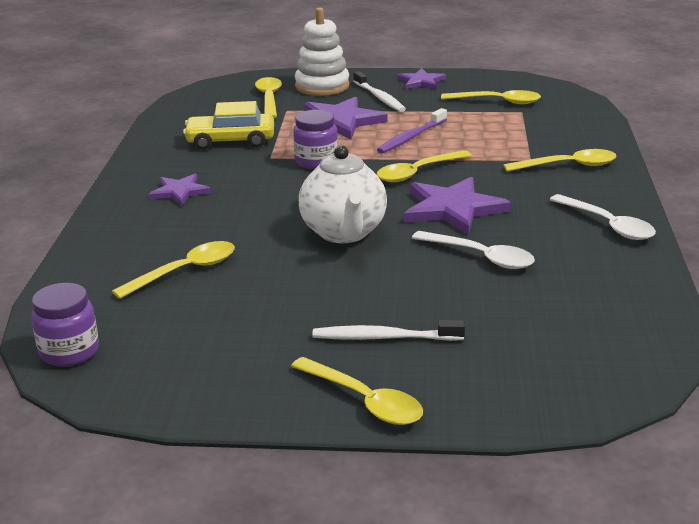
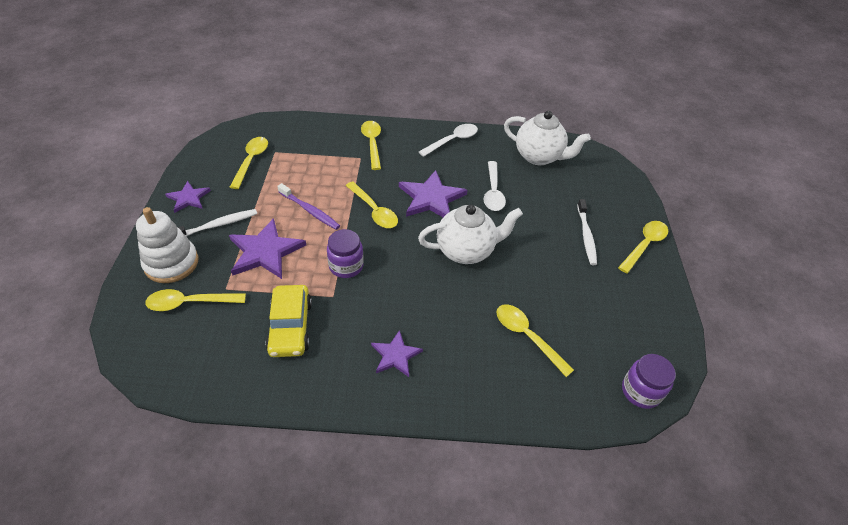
camera: 95 degrees left, 20 degrees up
white spoon [412,231,535,269] -> white spoon turned 150 degrees clockwise [483,161,506,211]
none -> white teapot [504,111,591,165]

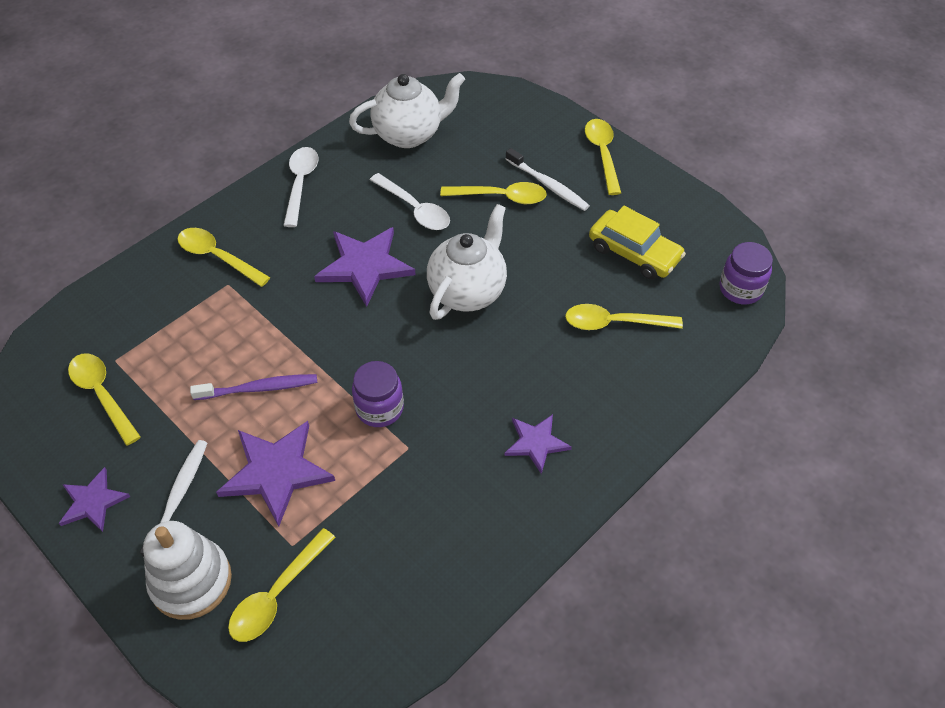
camera: 45 degrees left, 5 degrees up
yellow car [265,285,312,357] -> yellow car moved to [589,206,686,280]
yellow spoon [346,182,398,228] -> yellow spoon moved to [440,182,547,204]

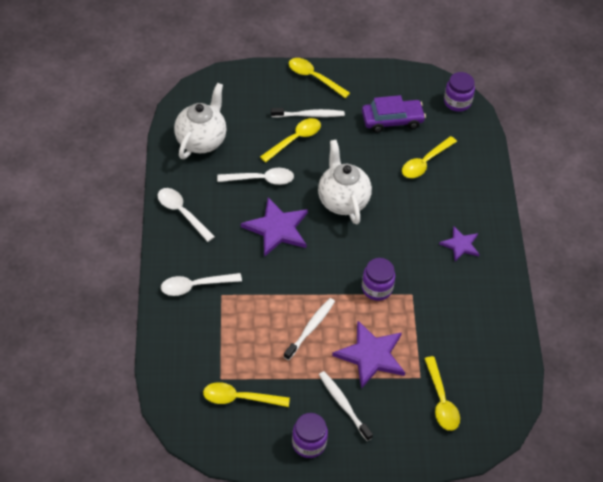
camera: 50 degrees left, 0 degrees up
purple star [59,467,131,532] -> purple jar [292,413,328,458]
white stacking toy [143,521,232,620] -> none
yellow spoon [178,228,270,287] -> white spoon [161,273,242,296]
purple toothbrush [190,374,317,400] -> white toothbrush [284,298,335,360]
yellow car [589,206,686,280] -> purple car [362,95,426,133]

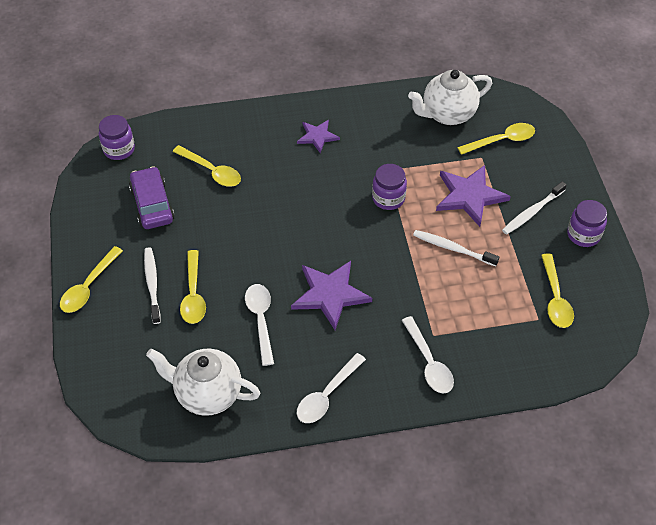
camera: 95 degrees left, 0 degrees up
yellow spoon [260,118,321,162] -> yellow spoon turned 135 degrees counterclockwise [180,250,206,324]
white teapot [318,140,372,225] -> white teapot moved to [408,70,492,125]

